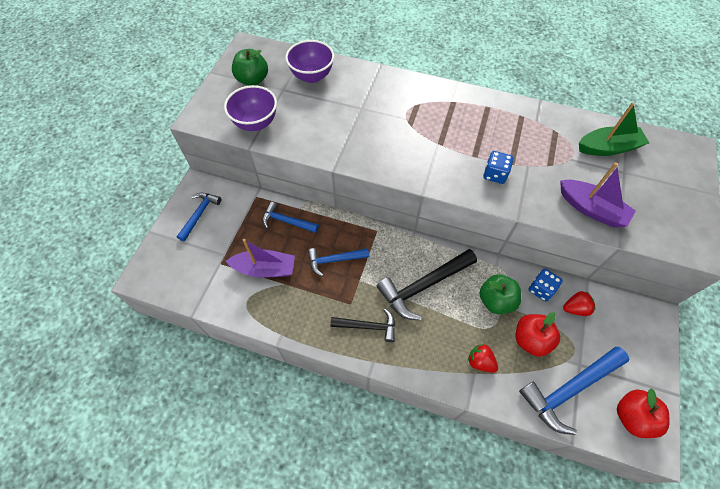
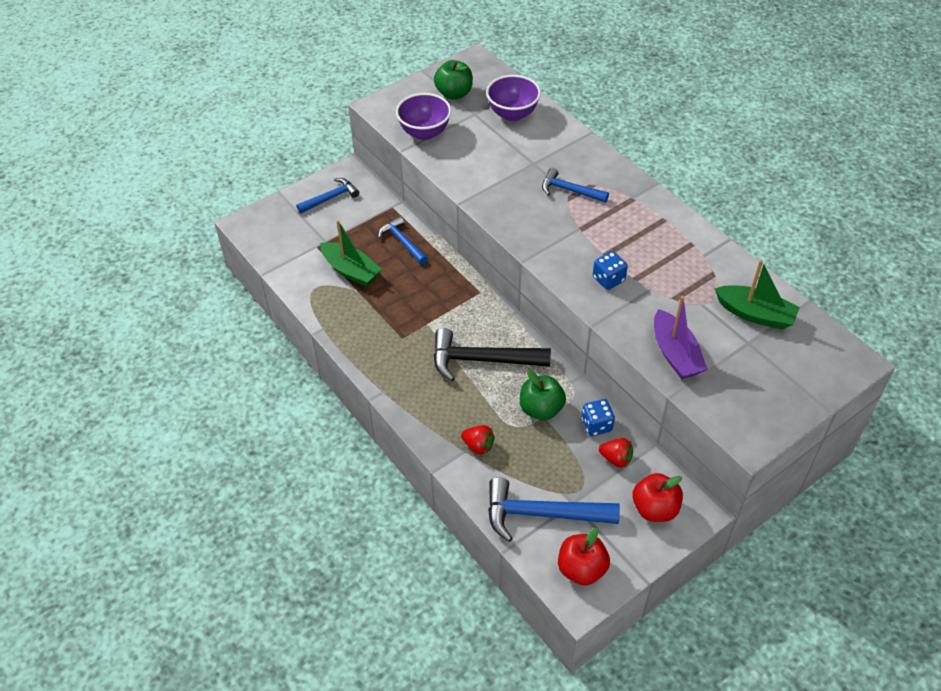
camera: 35 degrees right, 10 degrees down
purple boat [226,239,295,278] -> green boat [320,220,382,287]
blue hammer [308,248,369,277] -> blue hammer moved to [542,168,609,203]
black hammer [330,309,395,342] -> none
red strawberry [468,344,498,373] -> red strawberry turned 135 degrees clockwise [461,425,495,454]
red apple [515,312,560,357] -> red apple moved to [632,473,683,522]

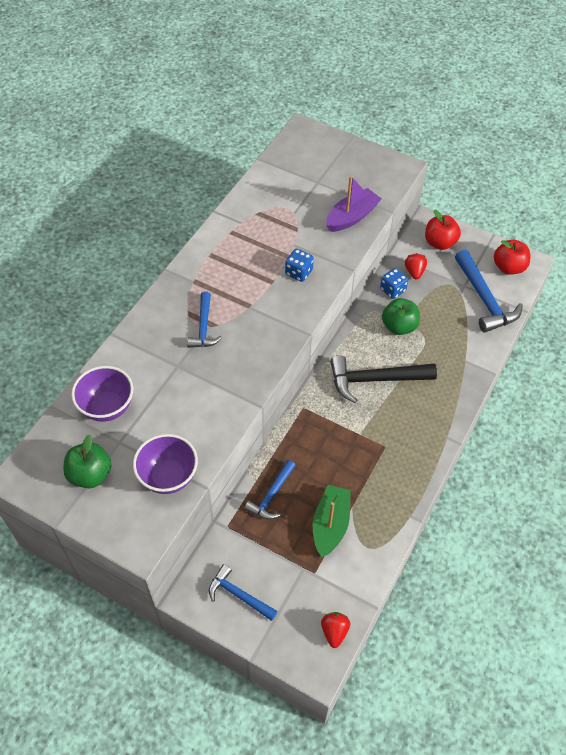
camera: 115 degrees left, 5 degrees up
black hammer [434,328,551,381] -> black hammer turned 105 degrees clockwise [330,355,437,403]
red strawberry [461,425,495,454] -> red strawberry moved to [321,612,350,648]
green boat [714,260,800,330] -> none

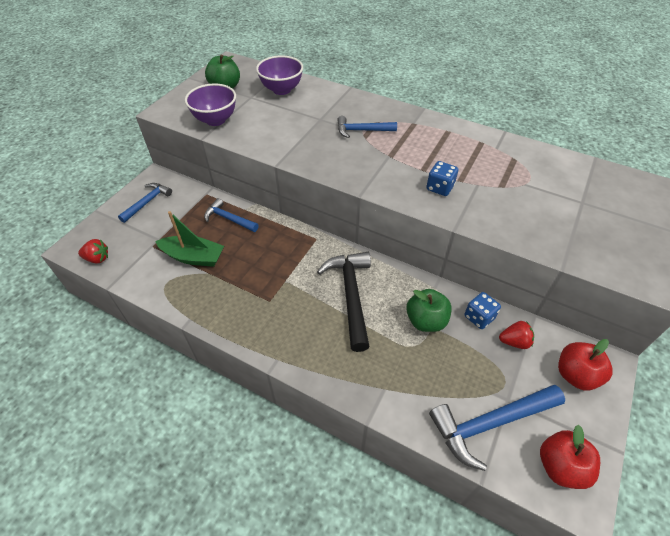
camera: 90 degrees right, 5 degrees down
purple boat [326,176,381,232] -> none

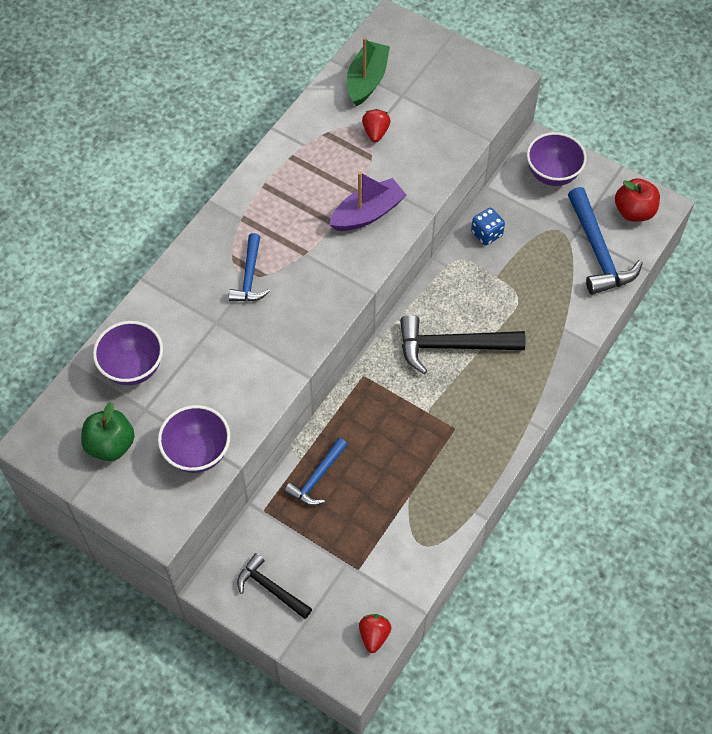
camera: 85 degrees left, 10 degrees up
blue hammer [118,183,172,223] -> black hammer [237,553,312,619]
green boat [155,211,224,267] -> green boat moved to [347,37,390,106]
green apple [406,289,452,332] -> none
blue dice [426,161,458,196] -> purple boat [329,172,407,231]
red strawberry [499,321,534,349] -> red strawberry moved to [362,109,391,143]
red apple [558,339,613,390] -> purple bowl [527,132,587,186]

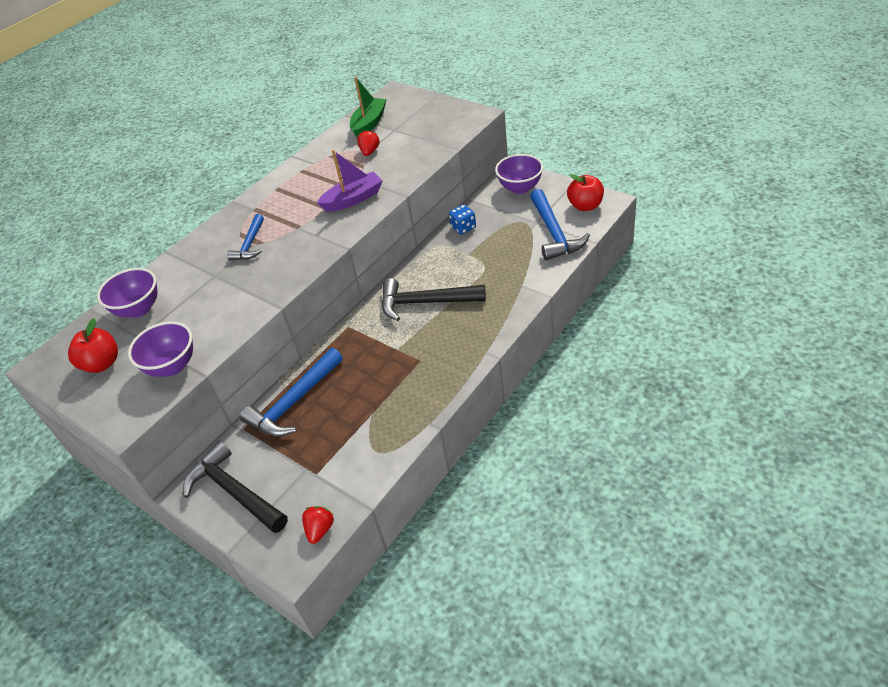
camera: 10 degrees right, 15 degrees down
green apple [81,402,135,461] -> red apple [68,318,118,373]
black hammer [237,553,312,619] -> black hammer [183,441,288,533], size x1.66
blue hammer [284,438,348,506] -> blue hammer [240,348,343,437], size x1.66

